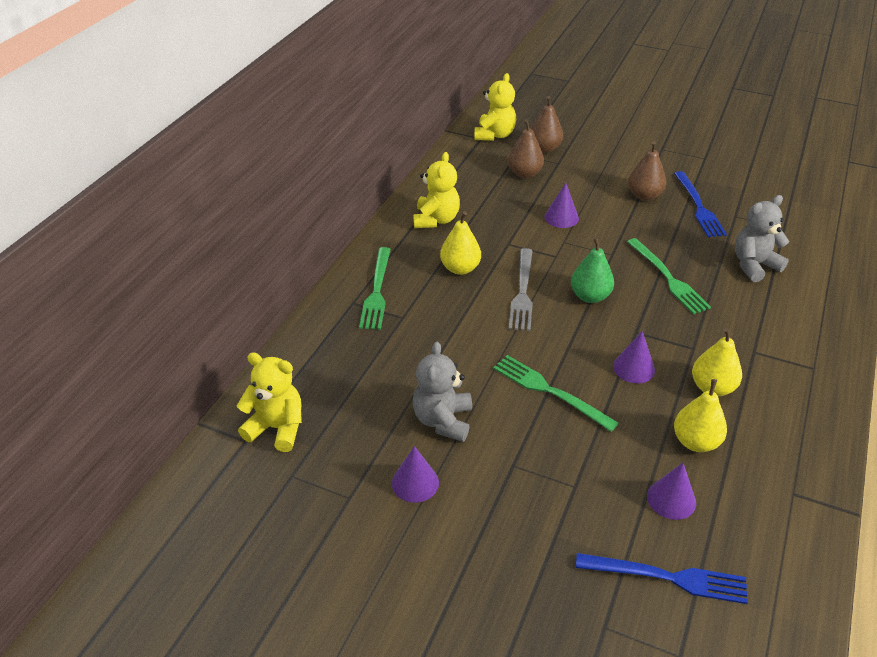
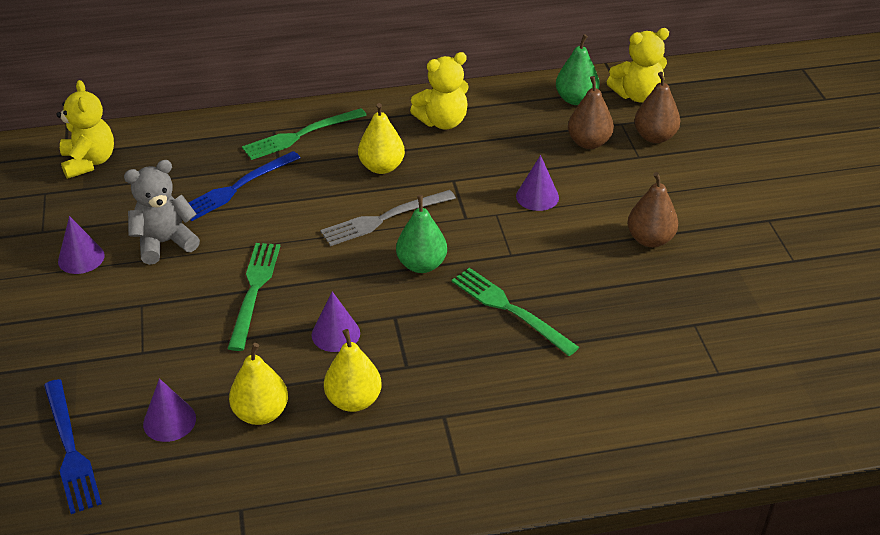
camera: 55 degrees right, 0 degrees up
green fork [627,238,711,314] -> green fork turned 105 degrees clockwise [452,268,579,356]
blue fork [674,171,727,237] -> blue fork moved to [189,151,300,221]
grey teddy bear [735,195,790,282] -> none
none -> green pear [556,34,599,105]

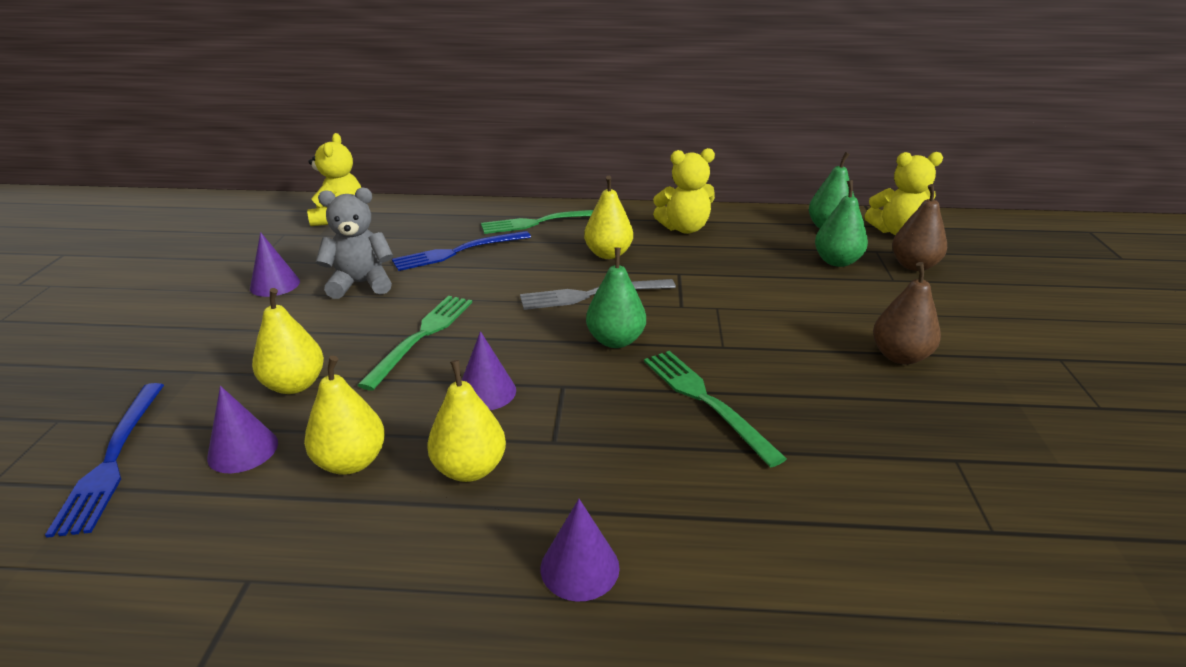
camera: 15 degrees right, 10 degrees down
purple cone [516,155,559,211] -> purple cone moved to [541,499,620,601]
brown pear [568,76,614,149] -> green pear [815,180,868,267]
none -> yellow pear [252,288,324,394]

